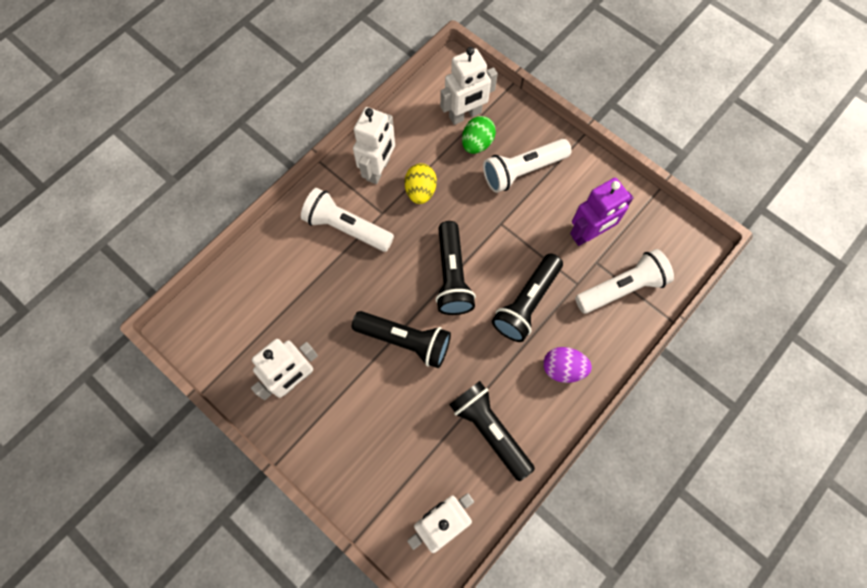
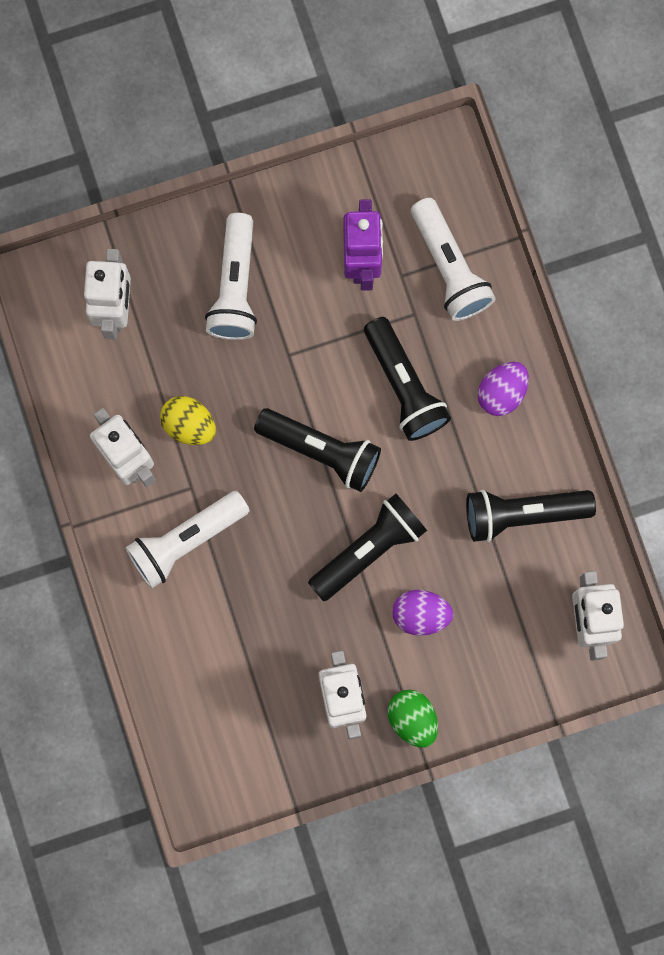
camera: 60 degrees left, 10 degrees up
green egg [462,116,496,154] -> green egg moved to [388,690,438,748]
white flashlight [575,249,674,314] -> white flashlight turned 150 degrees clockwise [411,198,496,321]
none -> purple egg [392,590,453,636]

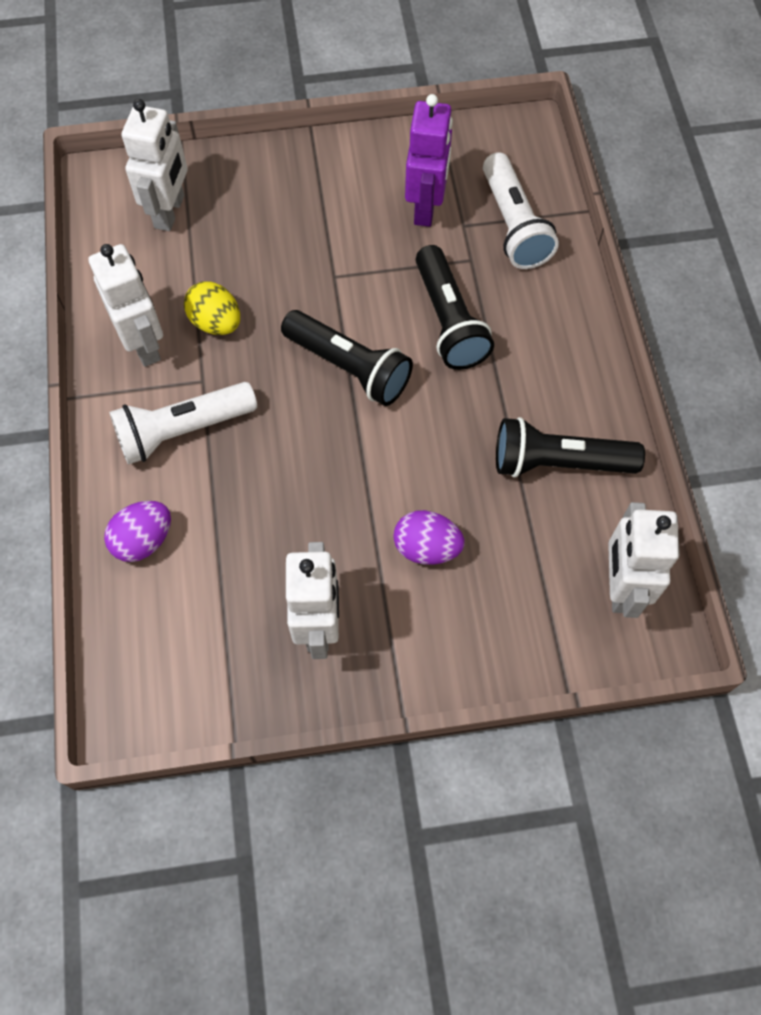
camera: 10 degrees right, 15 degrees down
white flashlight [205,213,257,340] -> none
black flashlight [308,494,427,601] -> none
green egg [388,690,438,748] -> none
purple egg [477,362,529,416] -> purple egg moved to [104,501,171,562]

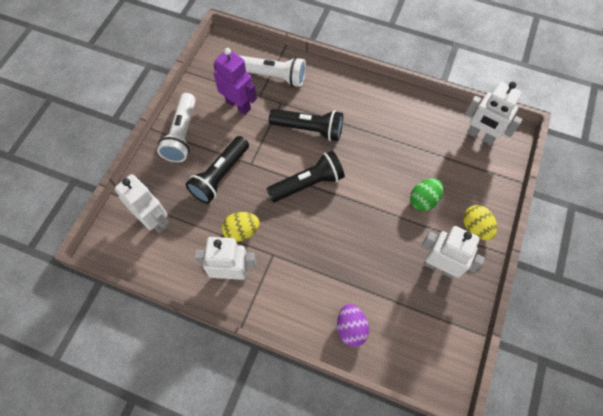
camera: 60 degrees left, 0 degrees up
white flashlight [109,382,257,465] -> white flashlight moved to [157,93,196,162]
purple egg [393,510,465,565] -> green egg [410,179,443,211]
black flashlight [496,417,645,478] -> black flashlight moved to [186,136,249,204]
none -> yellow egg [463,205,497,240]

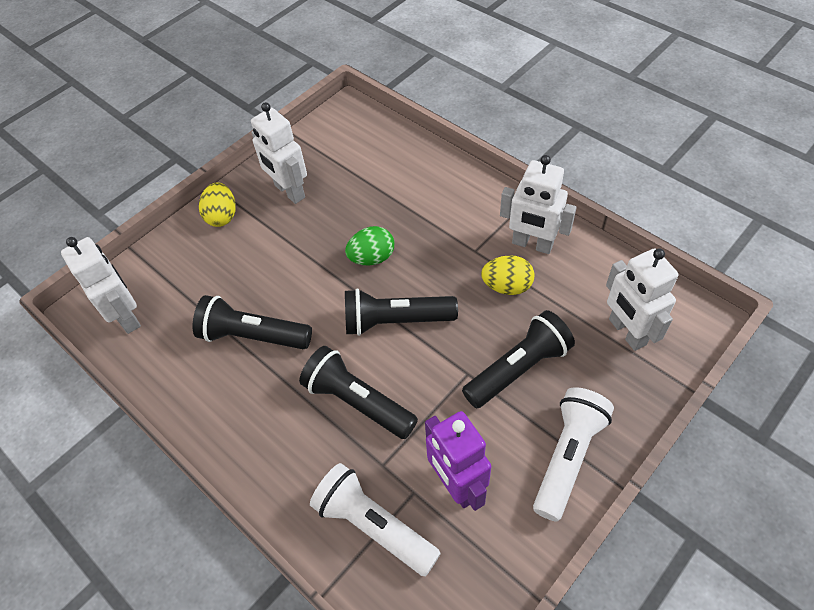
camera: 155 degrees left, 10 degrees down
purple egg [337,304,369,347] -> none
green egg [410,179,443,211] -> green egg moved to [345,226,394,266]
none -> black flashlight [193,295,312,349]

